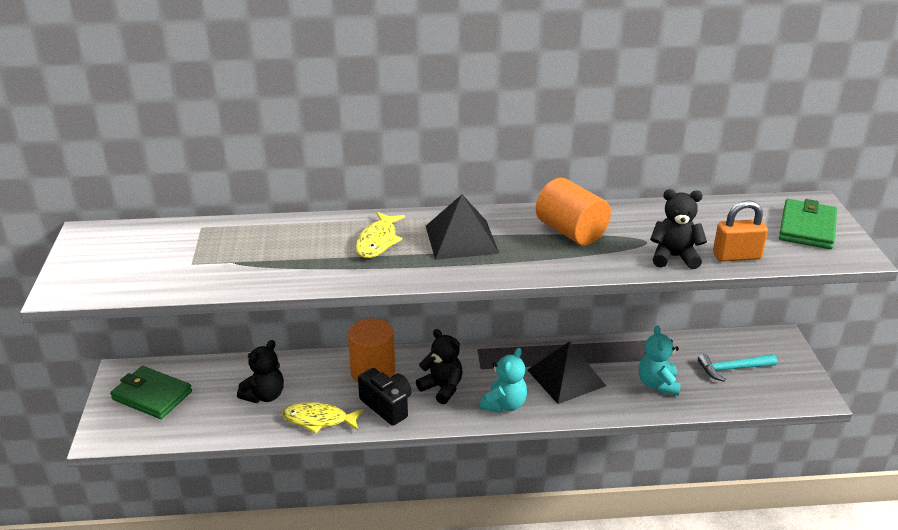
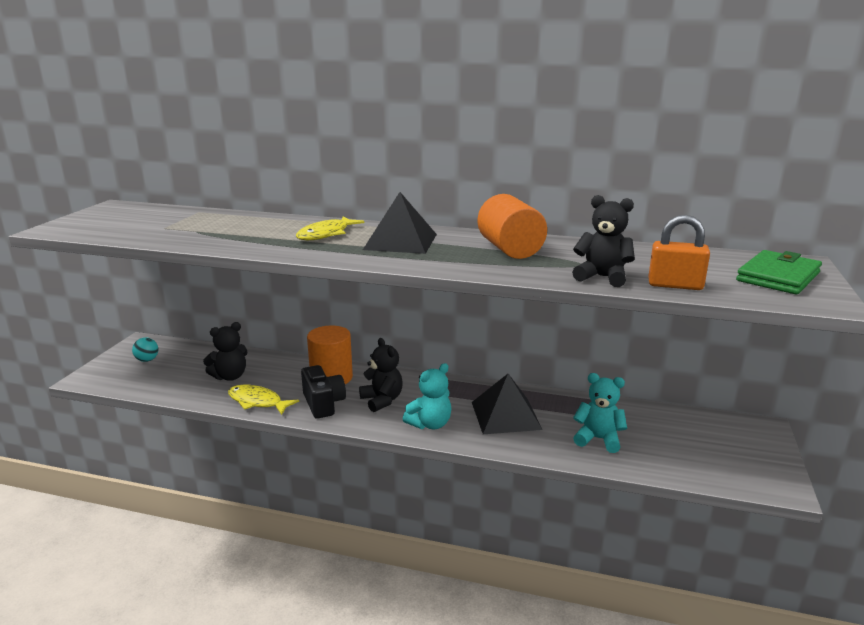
camera: 20 degrees right, 10 degrees down
green wallet [110,366,192,419] -> turquoise ball [132,338,158,362]
turquoise teddy bear [639,325,681,396] -> turquoise teddy bear turned 90 degrees clockwise [573,373,627,453]
turquoise hammer [698,354,777,382] -> none

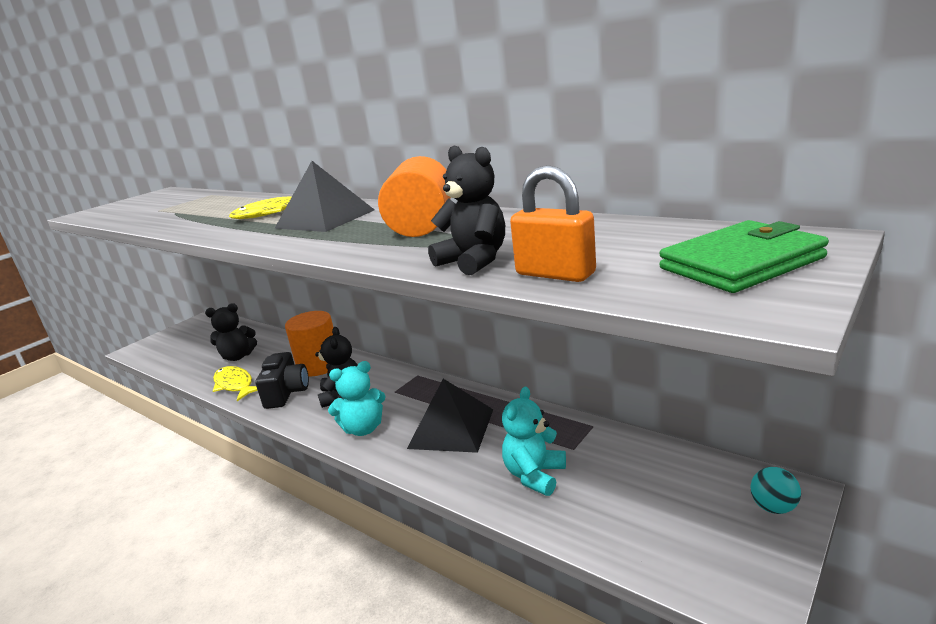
camera: 25 degrees right, 0 degrees up
turquoise ball [132,338,158,362] -> turquoise ball moved to [750,467,801,514]
turquoise teddy bear [573,373,627,453] -> turquoise teddy bear turned 105 degrees counterclockwise [502,387,566,496]

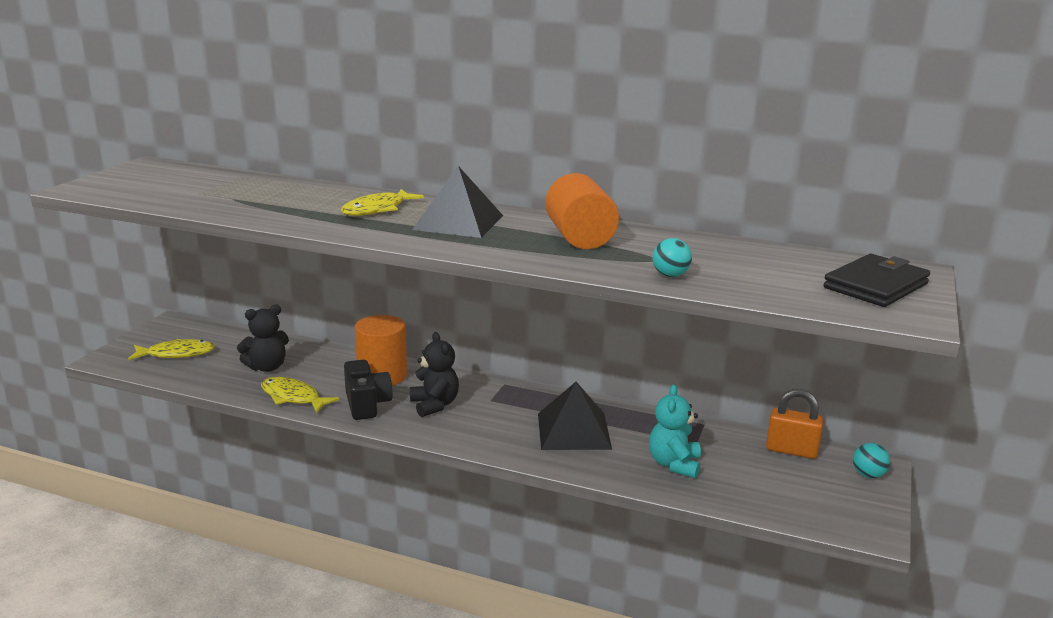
camera: 20 degrees left, 0 degrees up
turquoise teddy bear [328,361,386,436] -> none
black teddy bear [428,145,505,275] -> turquoise ball [653,238,692,277]
orange padlock [510,165,596,282] -> orange padlock moved to [766,389,823,459]
green wallet [659,220,829,293] -> black wallet [823,254,930,307]
none -> yellow fish [128,339,215,360]

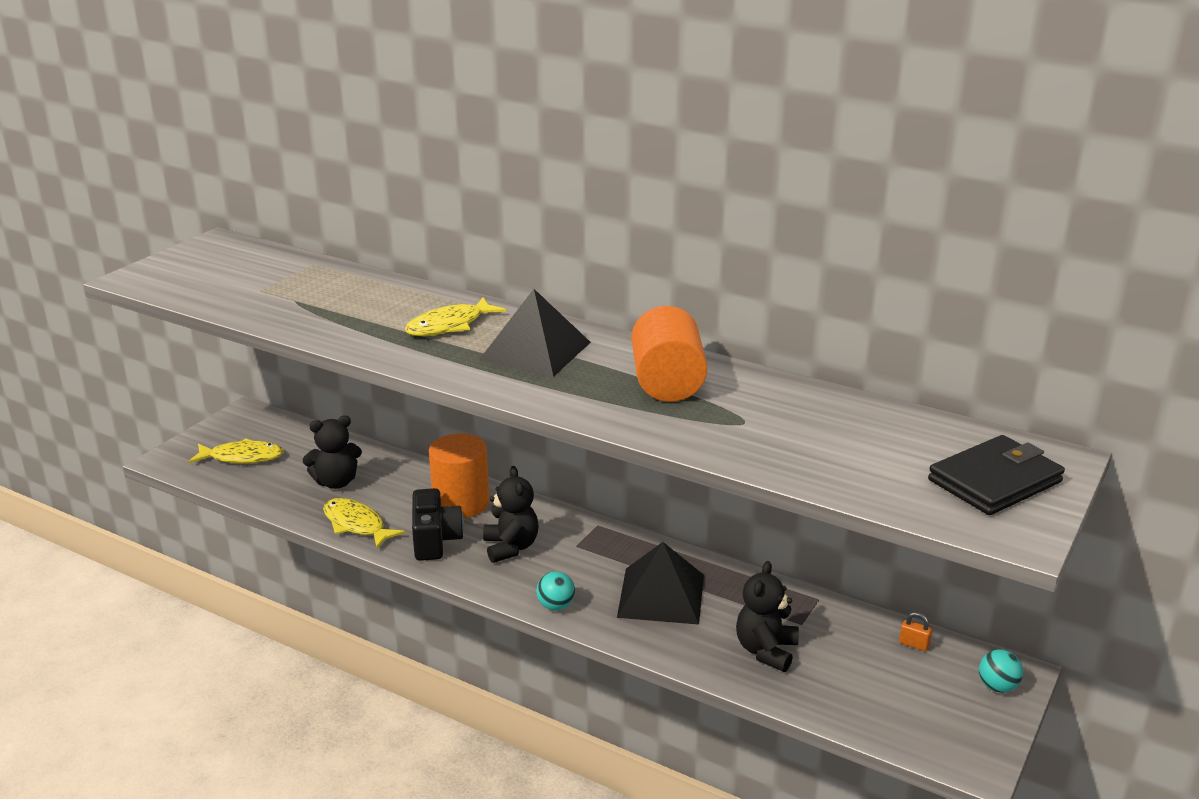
camera: 10 degrees right, 5 degrees up
turquoise teddy bear [649,384,701,478] -> black teddy bear [736,561,799,672]
turquoise ball [653,238,692,277] -> turquoise ball moved to [536,571,575,610]
orange padlock [766,389,823,459] -> orange padlock [899,612,932,651], size x0.48

